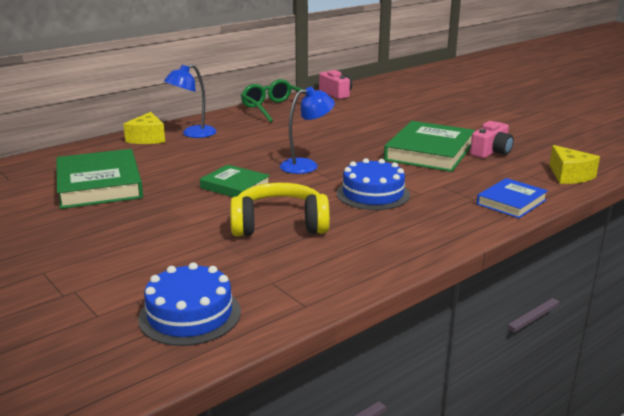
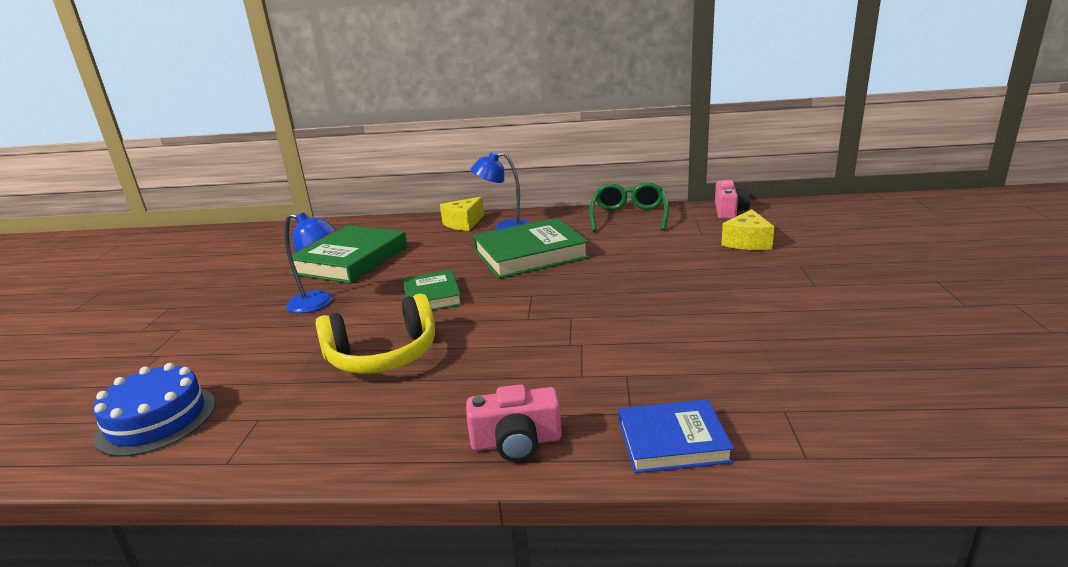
camera: 45 degrees right, 0 degrees up
yellow headphones [230,183,330,237] -> yellow headphones turned 120 degrees clockwise [316,294,435,374]
blue lamp [280,87,335,174] -> blue lamp moved to [284,212,336,313]
blue cake [337,158,410,210] -> none
green book [384,121,475,172] -> green book moved to [473,218,589,279]
pink camera [470,121,514,158] -> pink camera moved to [466,384,562,462]
yellow cheese [549,145,600,184] -> yellow cheese moved to [721,209,774,250]

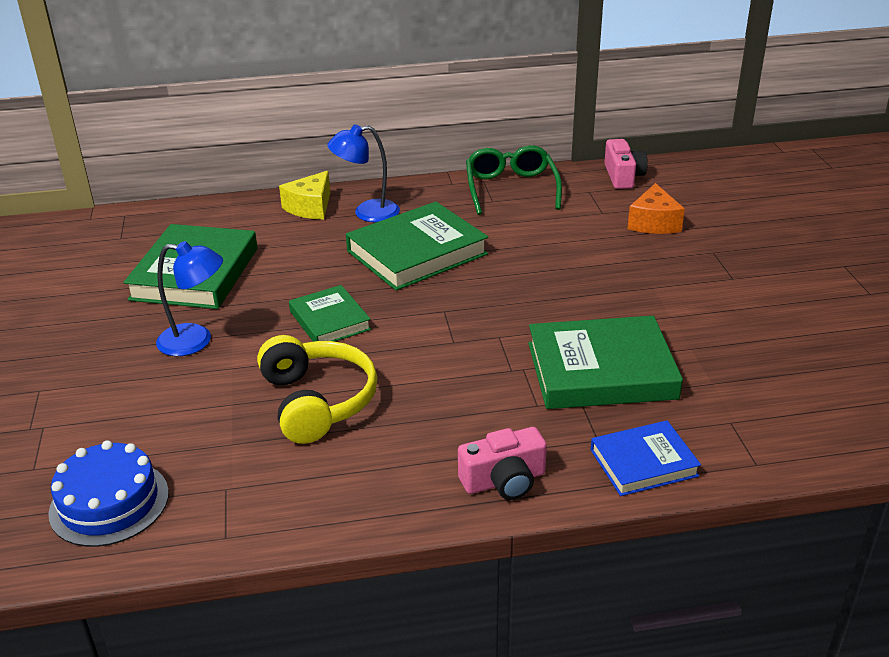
camera: 15 degrees left, 10 degrees up
yellow headphones [316,294,435,374] -> yellow headphones turned 75 degrees counterclockwise [257,335,378,444]
yellow cheese [721,209,774,250] -> orange cheese [627,183,685,234]
none -> green book [528,316,683,409]

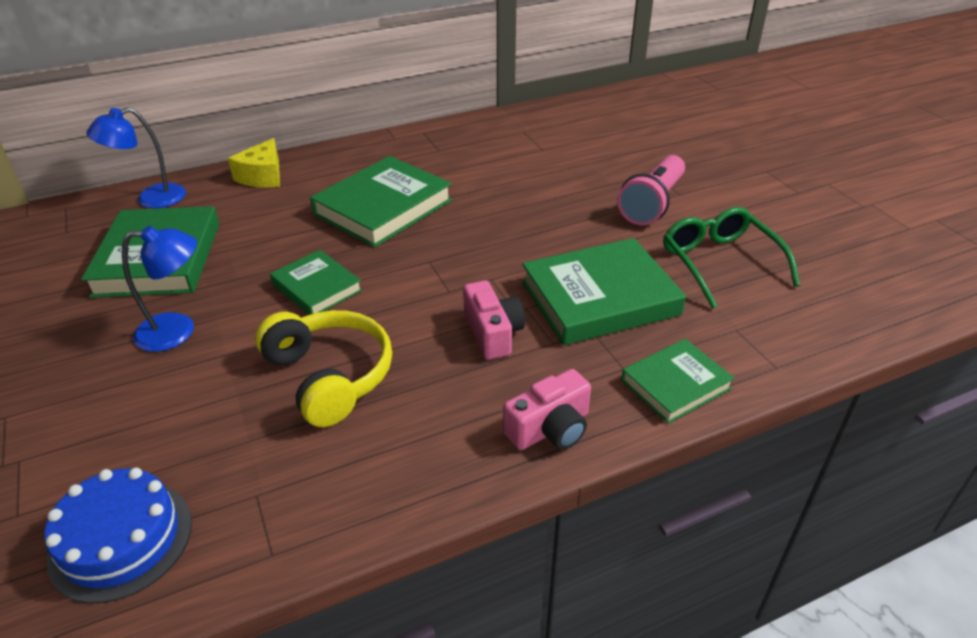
camera: 15 degrees left, 5 degrees up
blue lamp [327,124,400,222] -> blue lamp moved to [86,107,186,208]
green glasses [466,145,562,215] -> green glasses moved to [663,207,800,309]
blue book [591,420,701,496] -> green book [621,339,735,424]
pink camera [604,139,648,189] -> pink camera moved to [463,280,525,360]
orange cheese [627,183,685,234] -> none
none -> pink flashlight [617,155,685,225]

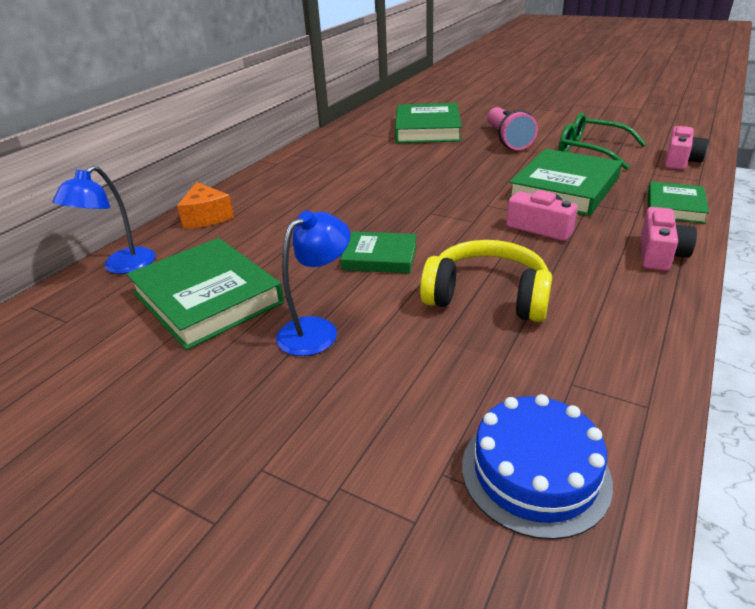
camera: 35 degrees left, 5 degrees down
yellow cheese [228,138,280,188] -> orange cheese [177,182,234,229]
green book [310,156,452,248] -> green book moved to [395,103,462,143]
none -> pink camera [665,126,709,170]

